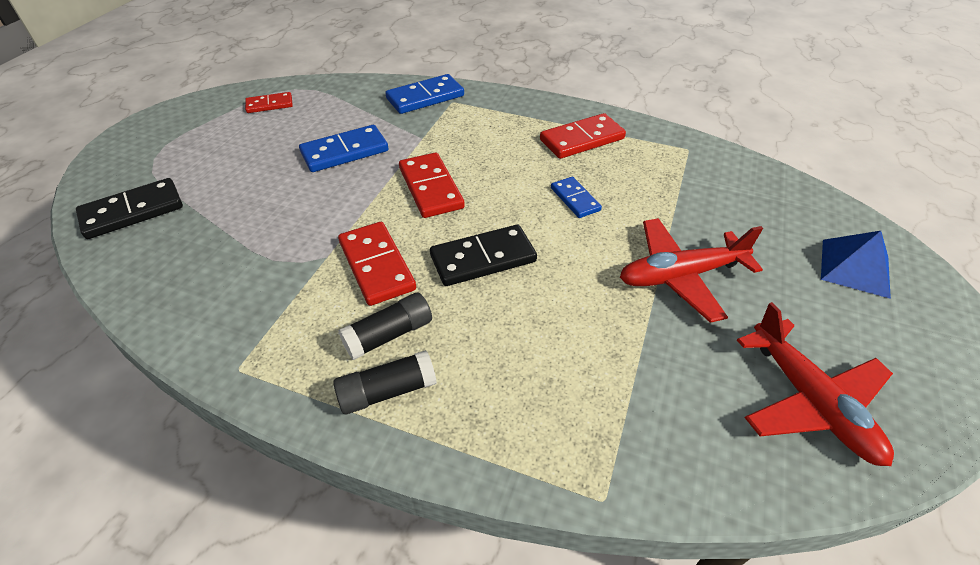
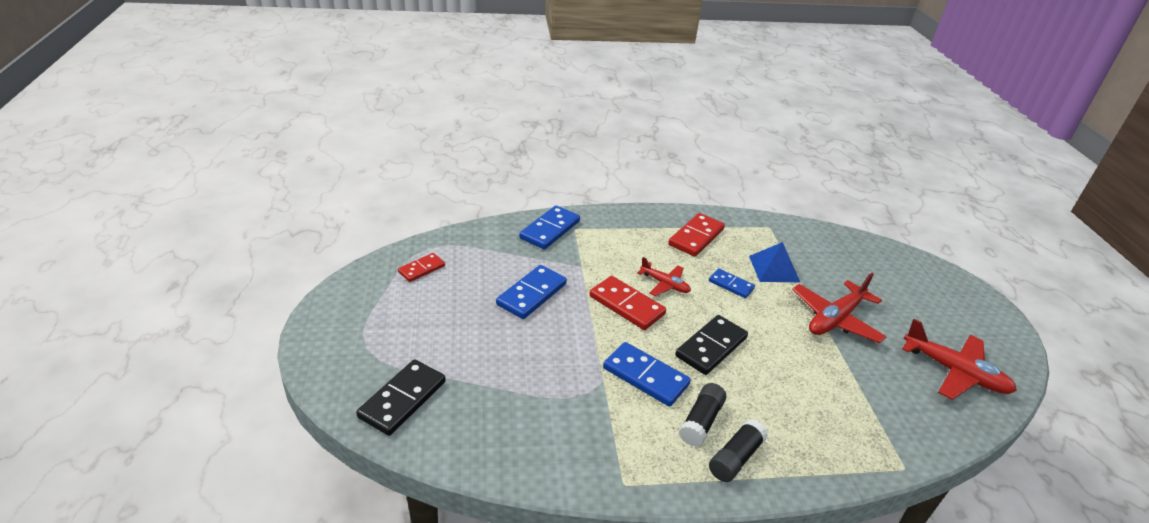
camera: 30 degrees left, 10 degrees down
red domino [338,222,416,306] -> blue domino [603,342,691,407]
blue pyramid [821,231,891,299] -> blue pyramid moved to [749,242,800,282]
none -> red plane [637,257,691,296]

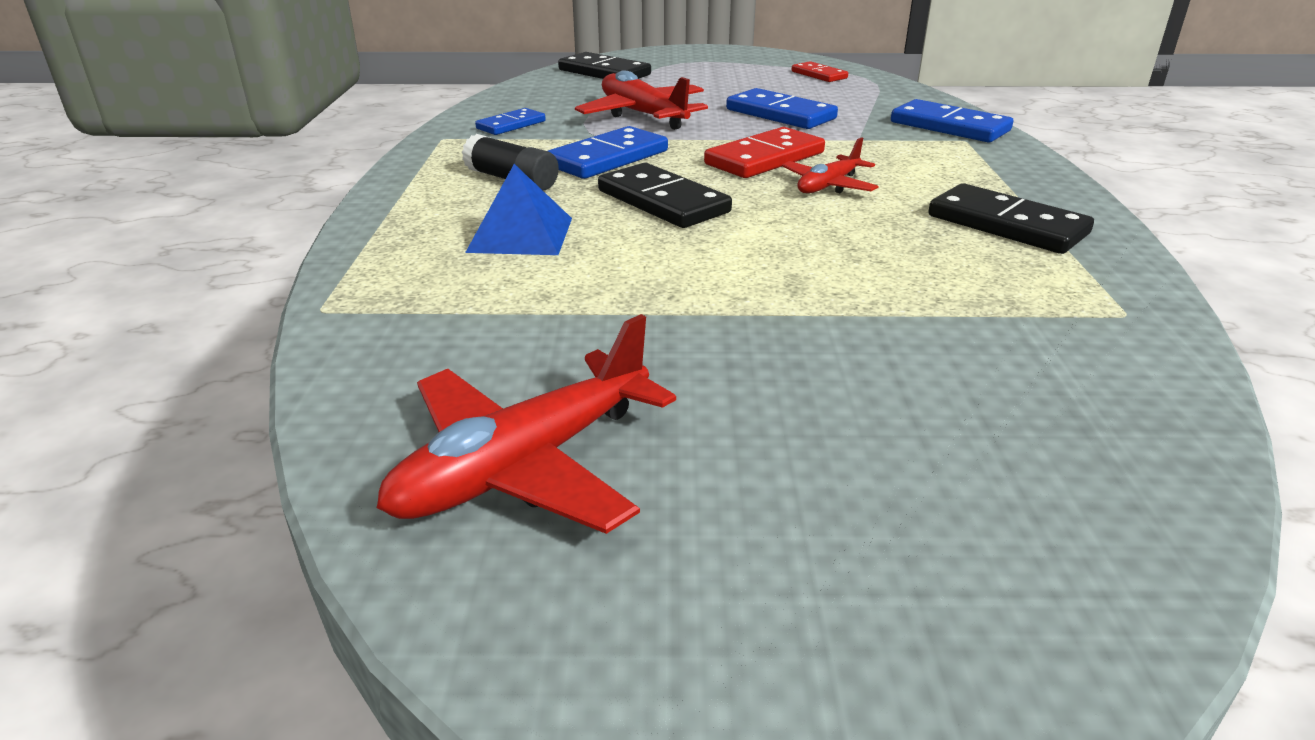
camera: 100 degrees right, 5 degrees down
red domino [668,213,725,257] -> black domino [928,183,1094,254]
blue domino [709,268,755,298] -> blue domino moved to [475,108,545,135]
black glue stick [709,419,768,482] -> none
blue pyramid [749,242,800,282] -> blue pyramid moved to [465,164,572,255]
red plane [792,273,887,343] -> red plane moved to [575,70,708,130]

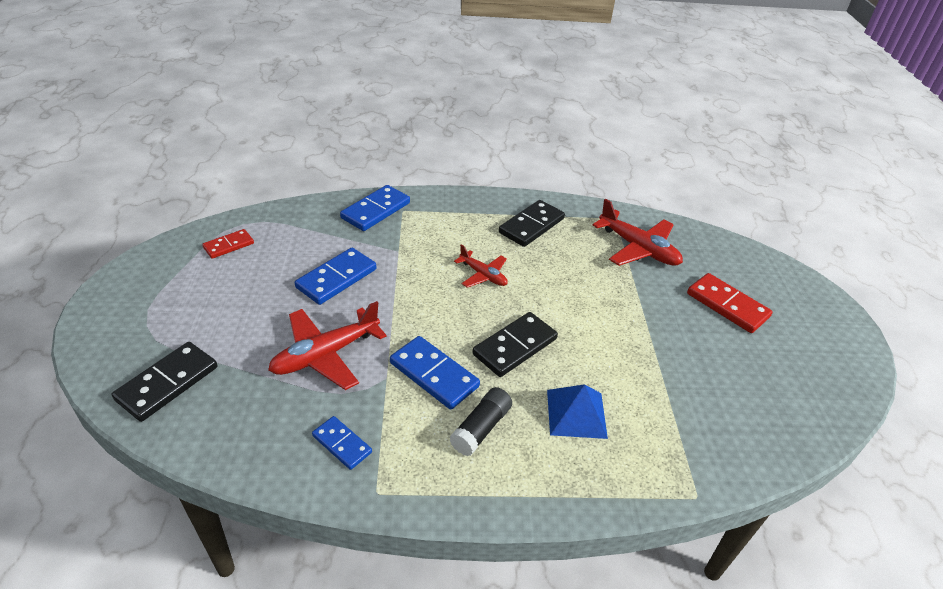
camera: 95 degrees left, 10 degrees up
red plane [377,314,676,534] -> red plane moved to [592,199,683,266]
red domino [704,127,825,178] -> red domino moved to [687,273,773,333]

